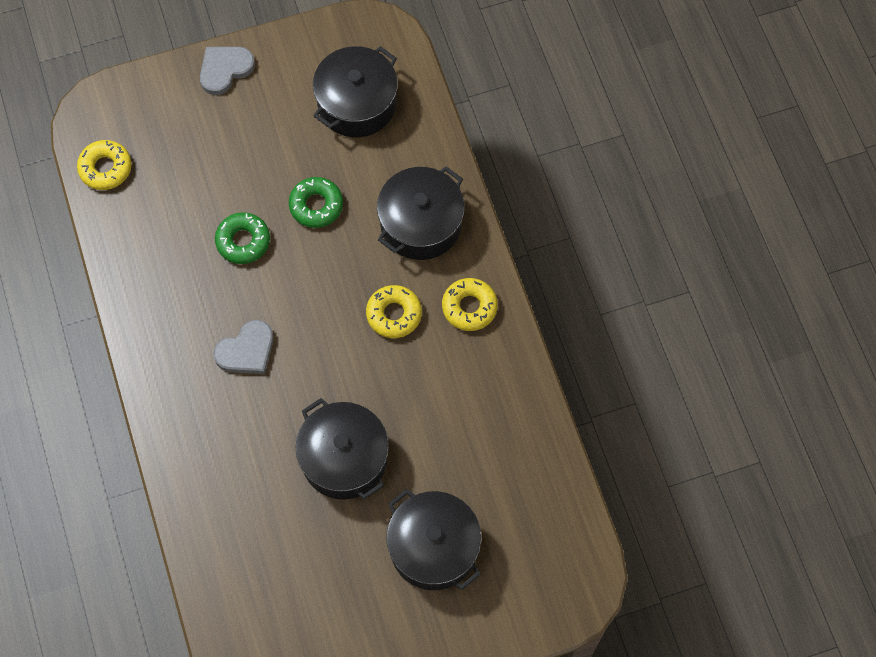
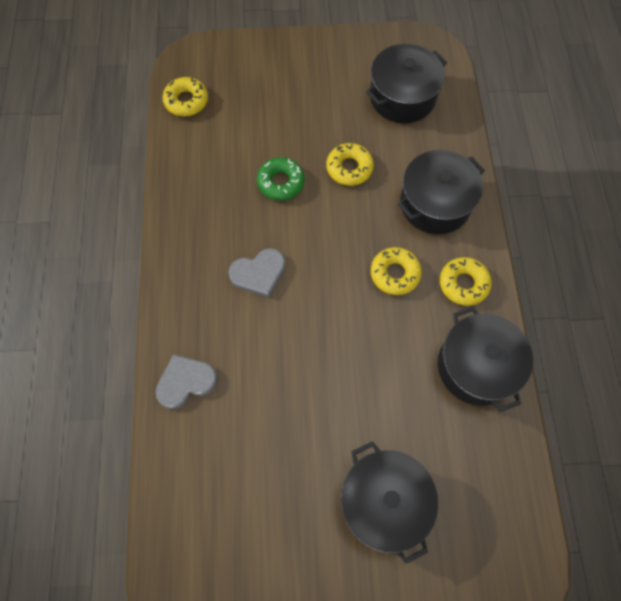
camera: 15 degrees right, 0 degrees up
grey heart [200,47,255,95] -> grey heart moved to [155,354,218,409]
green donut [289,177,343,228] -> yellow donut [326,143,374,186]
black pot [296,398,389,500] -> black pot moved to [438,307,533,412]

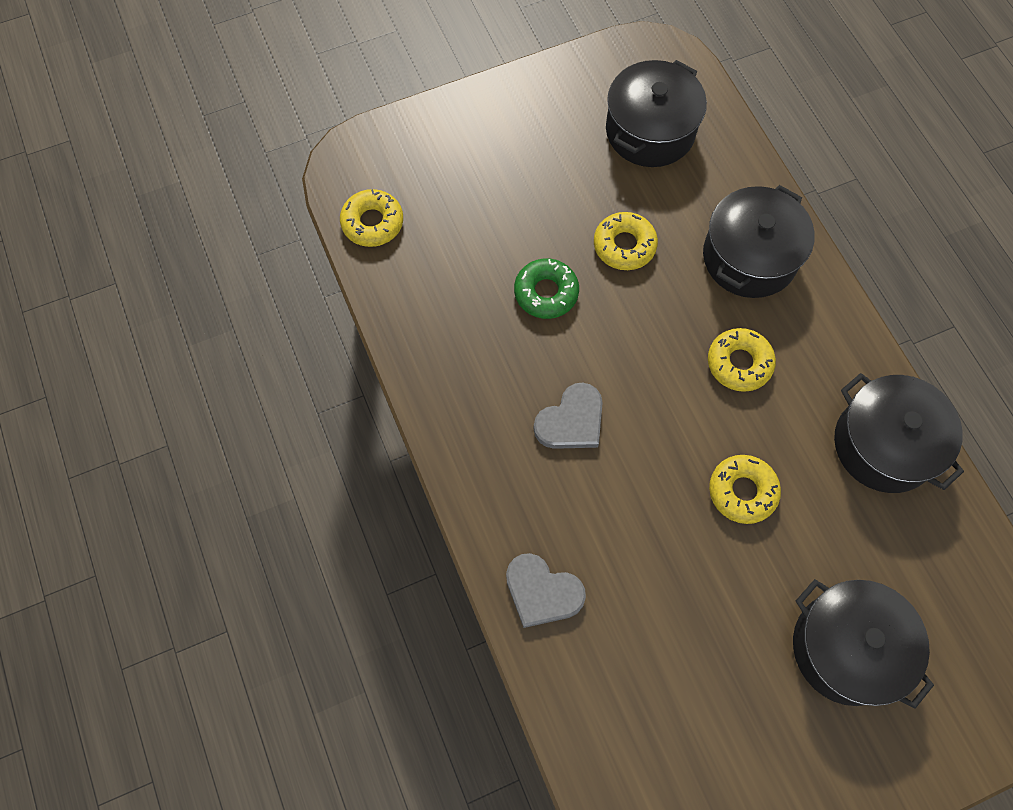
camera: 20 degrees left, 0 degrees up
grey heart [155,354,218,409] -> grey heart turned 105 degrees counterclockwise [506,553,586,628]
yellow donut [440,257,492,306] -> yellow donut moved to [709,455,781,524]

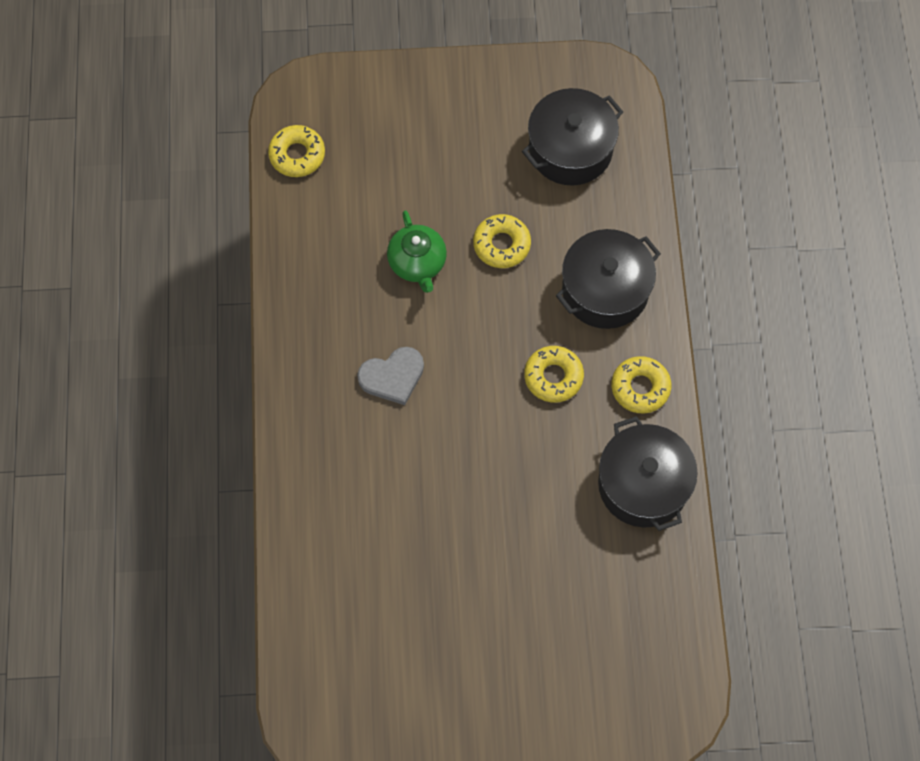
camera: 20 degrees right, 0 degrees up
grey heart [506,553,586,628] -> none
green donut [514,259,579,319] -> green teapot [387,210,447,293]
yellow donut [709,455,781,524] -> yellow donut moved to [611,356,671,413]
black pot [793,579,934,709] -> none

